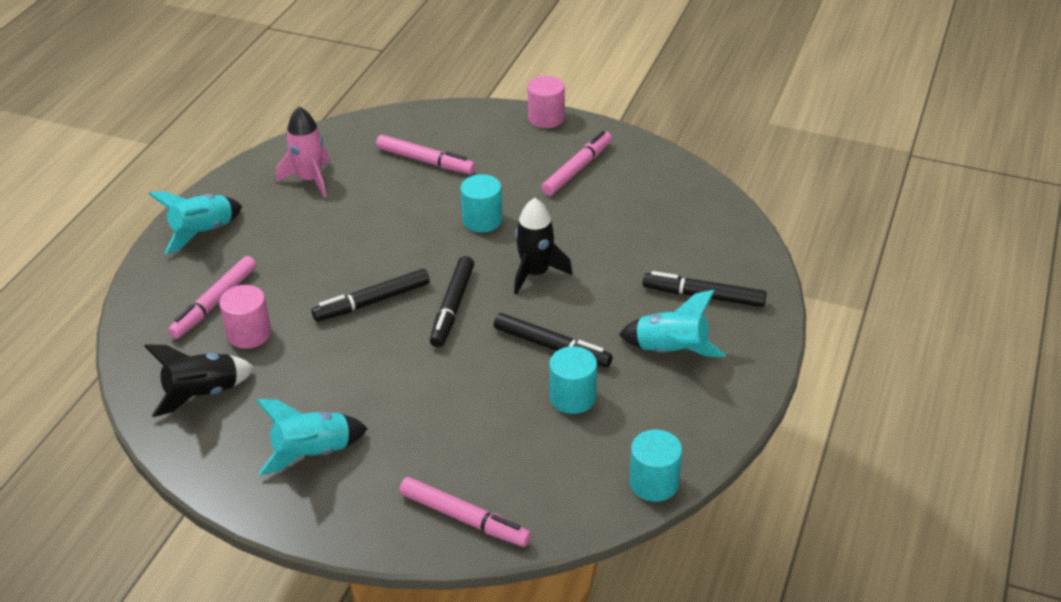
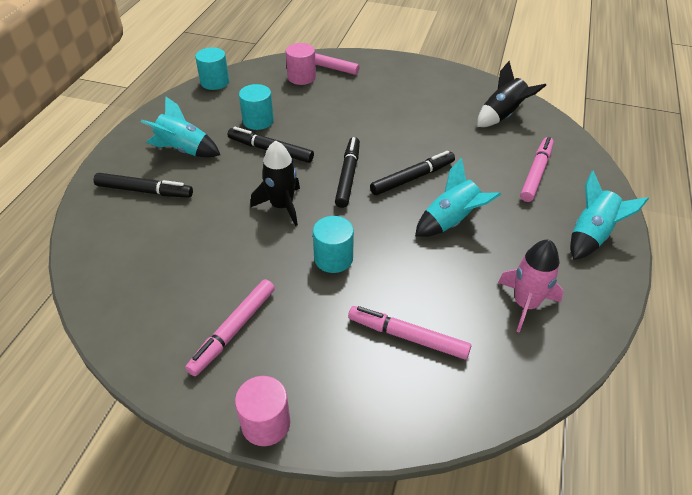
camera: 175 degrees right, 5 degrees up
pink cylinder [219,285,271,349] -> pink cylinder moved to [286,43,316,85]
turquoise rocket [256,399,368,475] -> turquoise rocket moved to [415,158,501,237]

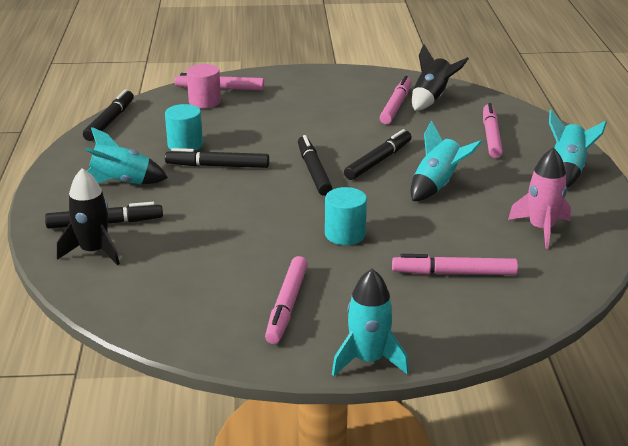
camera: 20 degrees left, 15 degrees down
turquoise cylinder [195,47,229,90] -> black marker [83,89,134,141]
pink cylinder [235,376,290,446] -> turquoise rocket [332,269,409,376]
black rocket [251,140,300,226] -> black rocket moved to [57,168,120,265]
none -> pink marker [380,76,412,124]

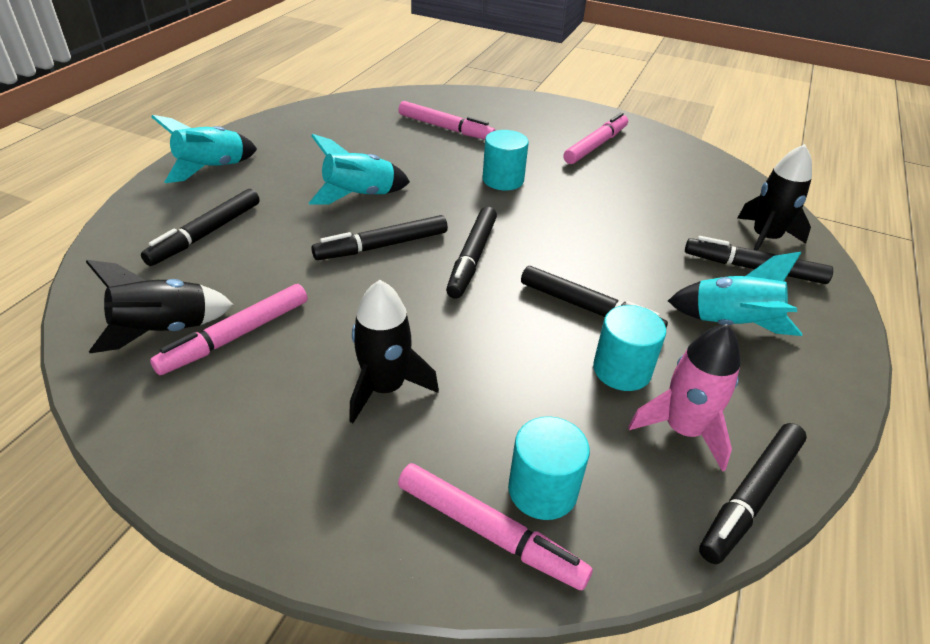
camera: 155 degrees left, 10 degrees up
pink cylinder [187,64,221,108] -> turquoise cylinder [508,416,590,520]
turquoise rocket [332,269,409,376] -> none
pink marker [483,103,503,158] -> black marker [141,189,260,266]
pink rocket [508,148,571,249] -> pink rocket moved to [628,324,740,472]
none -> black rocket [349,280,439,423]

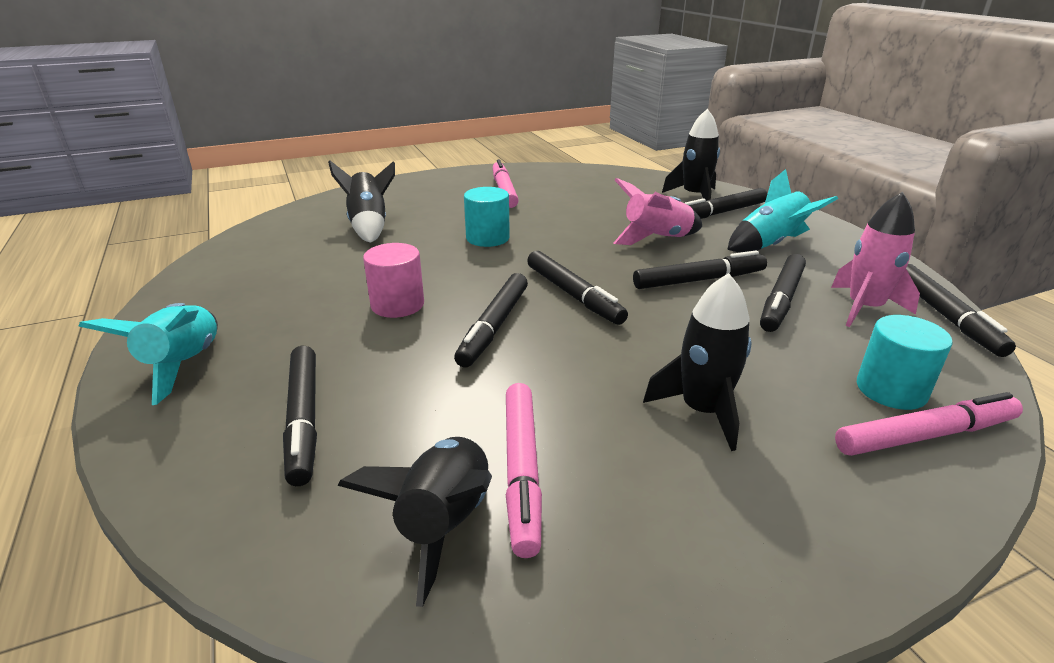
camera: 45 degrees left, 10 degrees down
turquoise rocket [309,134,410,205] -> pink cylinder [363,243,424,318]
pink marker [399,101,496,140] -> black rocket [328,160,395,243]
turquoise cylinder [593,305,666,391] -> black marker [760,254,806,332]
none -> pink rocket [614,178,702,245]

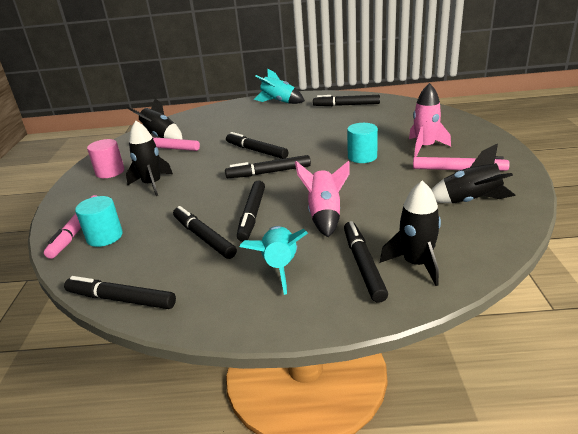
camera: 115 degrees right, 0 degrees up
black marker [283,346,317,486] -> black marker moved to [313,95,380,106]
black rocket [328,160,395,243] -> black rocket moved to [431,143,516,203]
pink cylinder [363,243,424,318] -> pink cylinder moved to [87,139,124,178]
pink rocket [831,192,920,327] -> pink rocket moved to [409,83,451,157]

